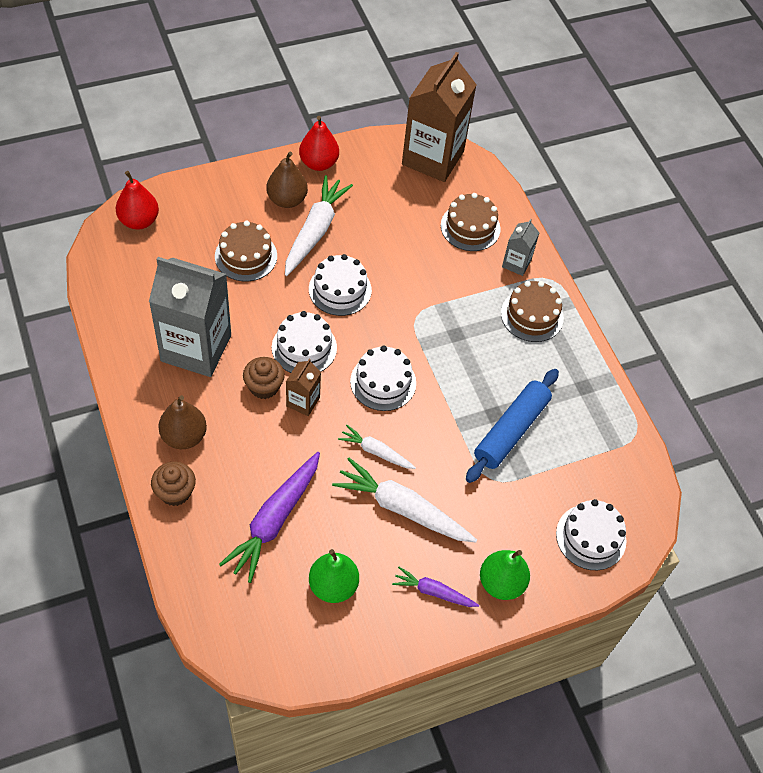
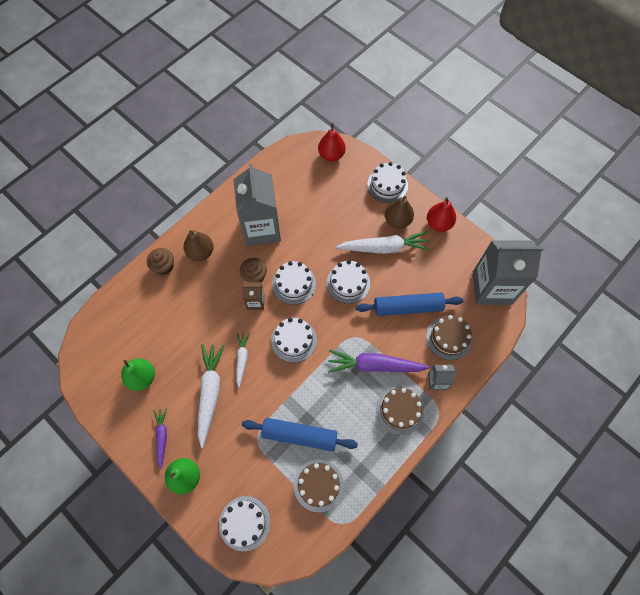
camera: 70 degrees right, 10 degrees up
brown cake [215,221,277,281] -> brown cake moved to [294,460,344,512]
purple carrot [219,452,320,583] -> purple carrot moved to [328,350,430,373]
brown carton [402,52,477,182] -> grey carton [473,240,544,305]
none -> blue rolling pin [356,293,463,316]
none -> white cake [367,162,408,203]

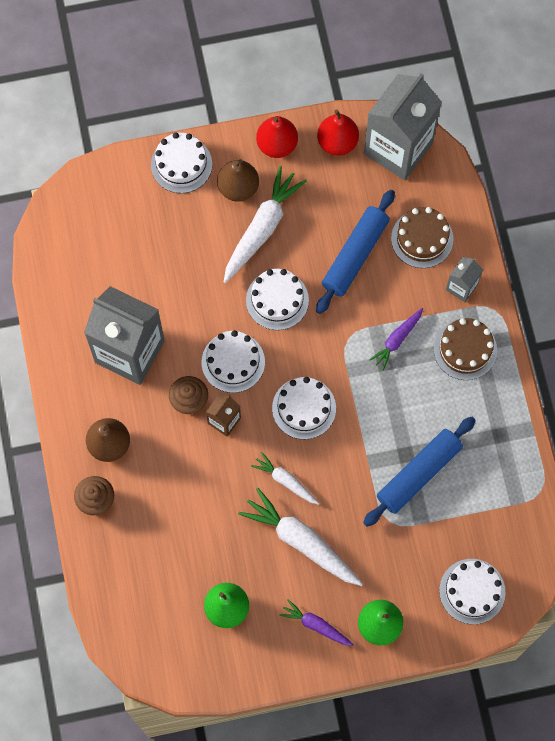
camera: 55 degrees left, 5 degrees up
brown cake [294,460,344,512] -> none
red pear [318,123,346,161] -> red pear moved to [317,110,359,156]
purple carrot [328,350,430,373] -> purple carrot [369,308,423,370], size x0.56

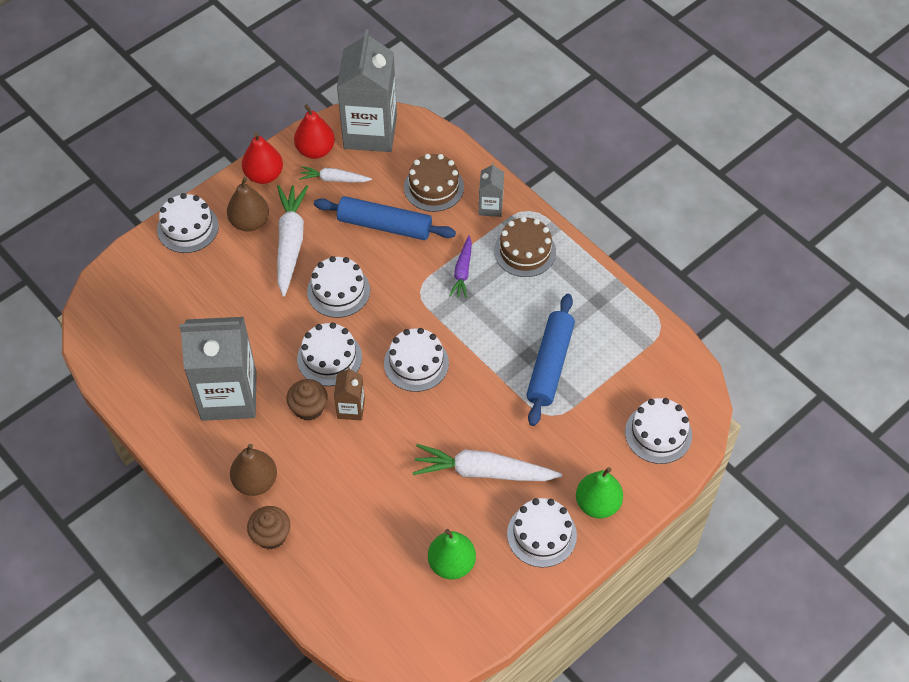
camera: 30 degrees left, 15 degrees down
white carrot [251,452,320,505] -> white carrot moved to [299,166,372,182]
purple carrot [279,599,354,646] -> white cake [507,498,577,567]
blue rolling pin [316,190,395,314] -> blue rolling pin turned 75 degrees counterclockwise [314,196,456,240]

